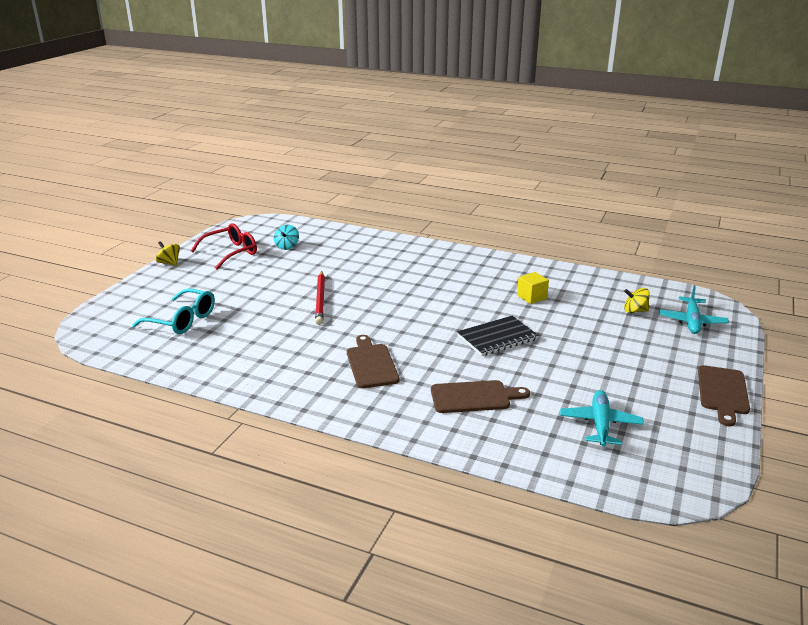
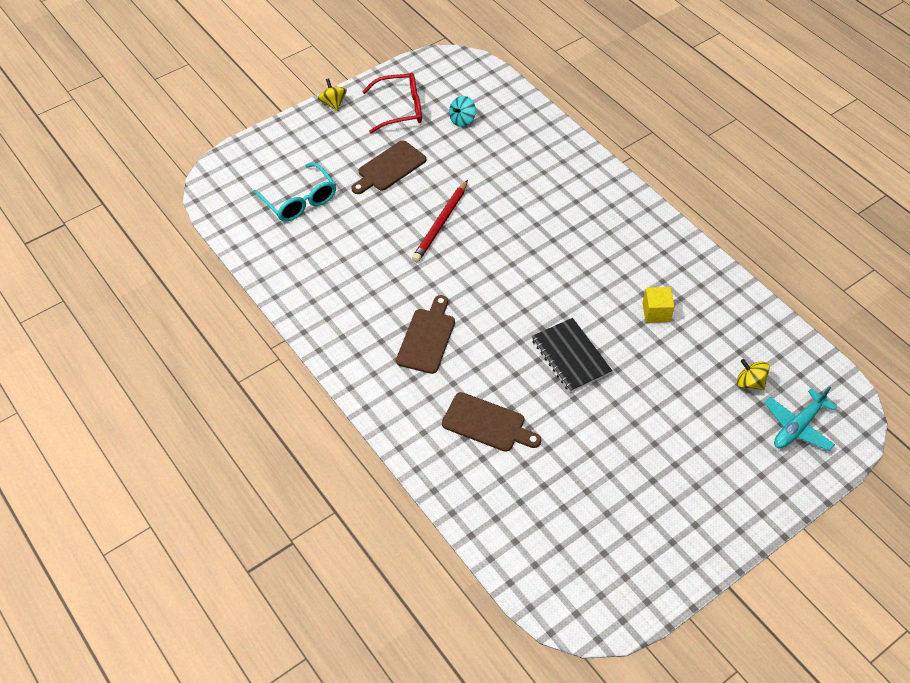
camera: 30 degrees right, 25 degrees up
black notebook [457,316,539,356] -> black notebook turned 60 degrees clockwise [531,318,612,392]
turquoise plane [560,390,644,447] -> none
brown cutting board [698,365,750,426] -> brown cutting board moved to [351,141,426,194]

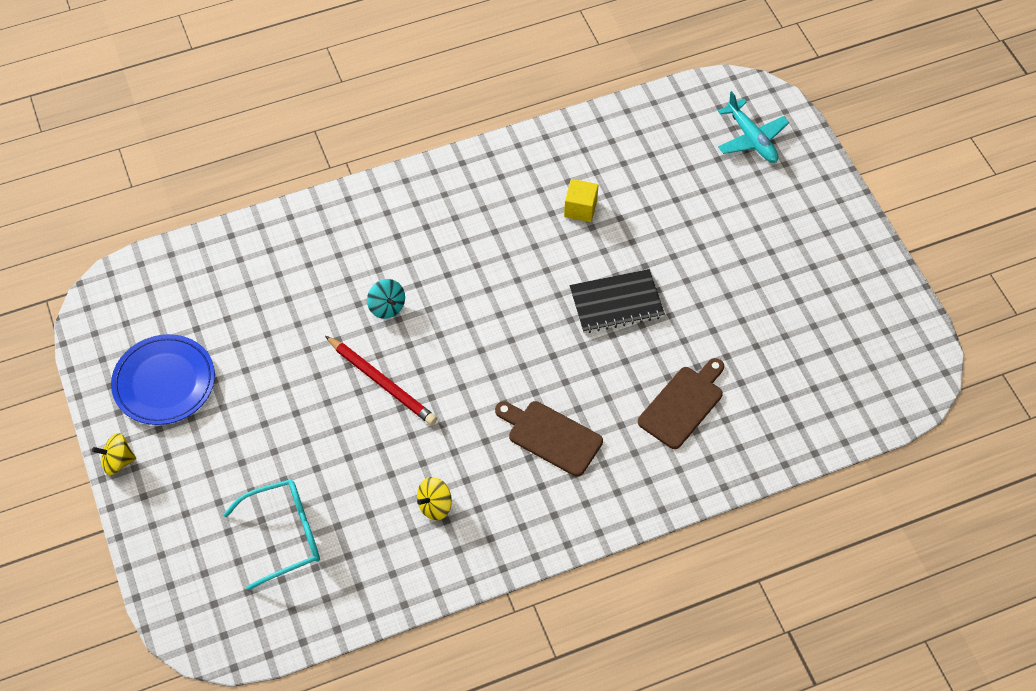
camera: 75 degrees left, 5 degrees up
brown cutting board [351,141,426,194] -> none
red glasses [362,73,422,133] -> blue plate [111,334,215,425]
turquoise spinning top [449,96,476,127] -> turquoise spinning top moved to [367,279,405,319]
yellow spinning top [737,359,770,390] -> yellow spinning top moved to [417,477,452,520]

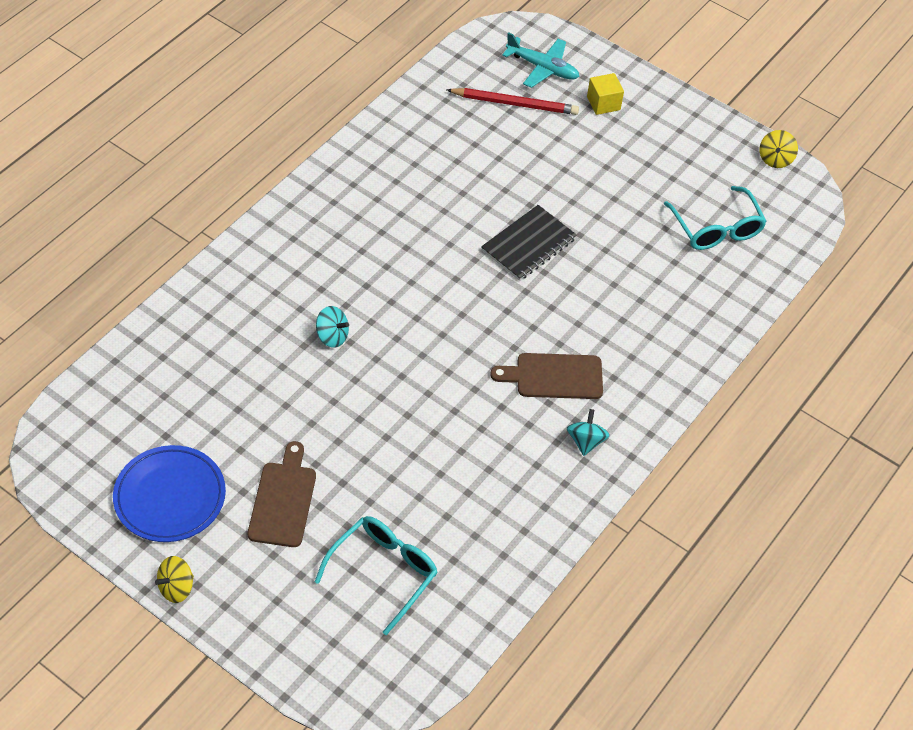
camera: 35 degrees left, 5 degrees down
red pencil [325,336,437,425] -> red pencil moved to [447,88,579,115]
yellow spinning top [417,477,452,520] -> yellow spinning top moved to [760,130,798,168]
yellow cube [564,179,598,222] -> yellow cube moved to [587,73,624,115]
brown cutting board [638,358,724,449] -> brown cutting board moved to [248,441,316,547]
none -> turquoise spinning top [567,409,610,456]
none -> turquoise glasses [664,186,767,250]

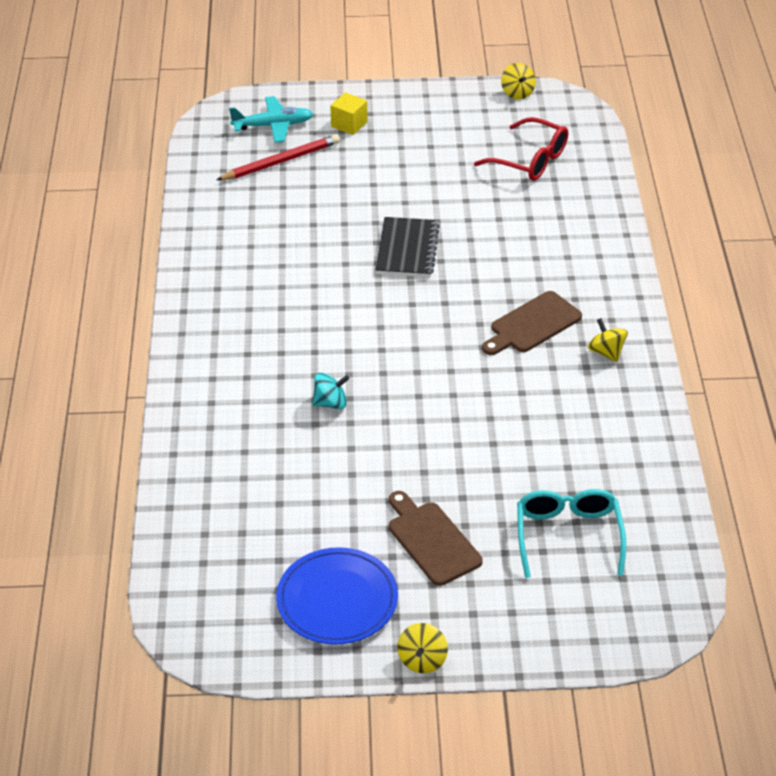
camera: 35 degrees left, 10 degrees down
turquoise spinning top [567,409,610,456] -> yellow spinning top [588,318,628,362]
turquoise glasses [664,186,767,250] -> red glasses [474,117,568,181]

